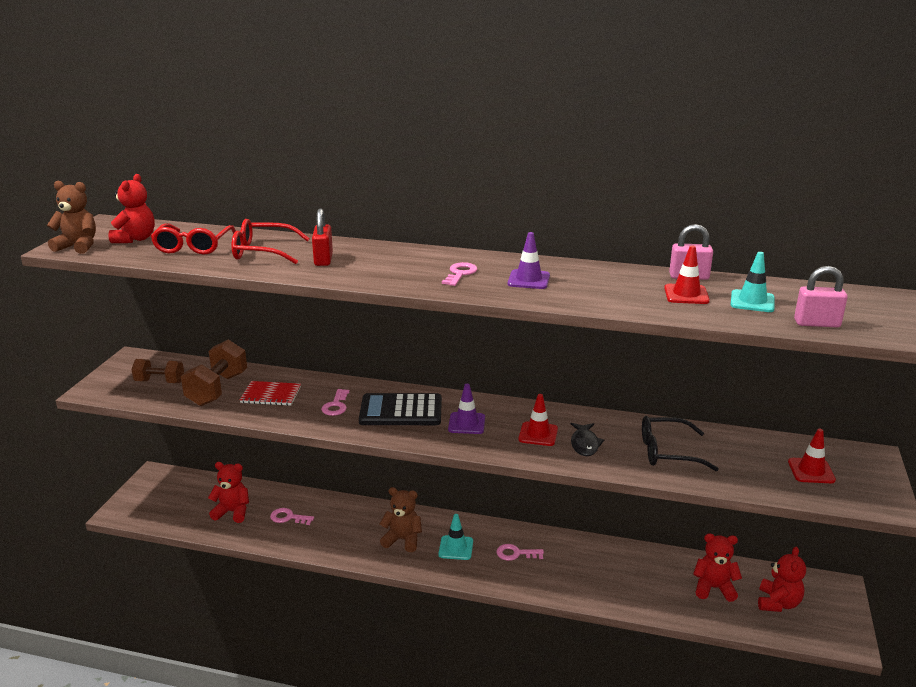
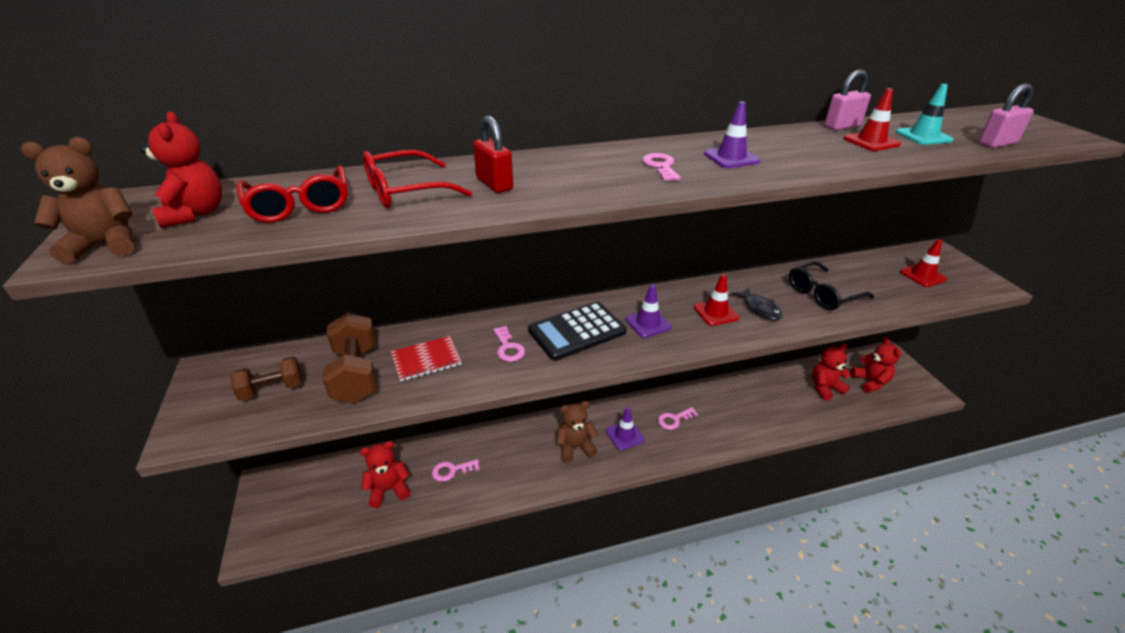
camera: 30 degrees left, 10 degrees up
turquoise traffic cone [438,514,473,560] -> purple traffic cone [606,407,645,451]

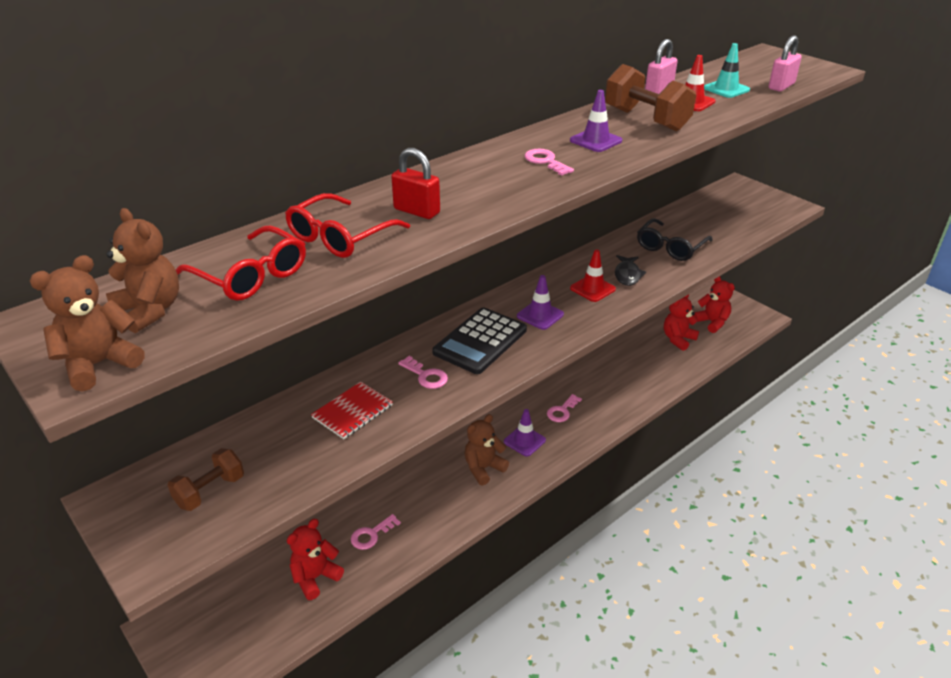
camera: 25 degrees left, 0 degrees up
red teddy bear [140,111,222,228] -> brown teddy bear [106,208,179,333]
brown dumbbell [322,312,377,403] -> brown dumbbell moved to [605,64,696,132]
black fish [731,288,782,321] -> black fish turned 60 degrees clockwise [615,255,646,286]
red traffic cone [900,239,947,287] -> none

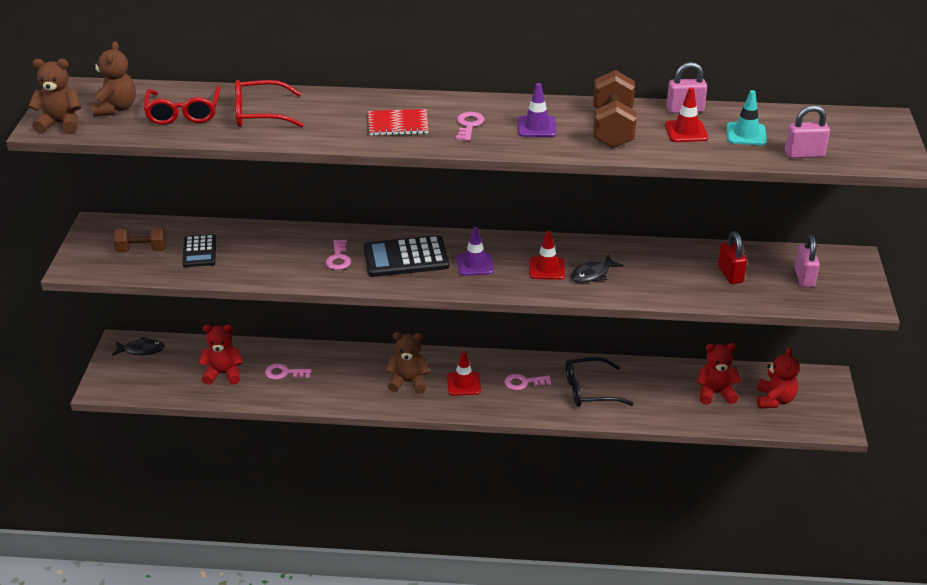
camera: 45 degrees right, 0 degrees up
red notebook [311,382,393,439] -> red notebook moved to [368,109,429,136]
red padlock [391,148,440,219] -> red padlock moved to [718,231,747,284]
purple traffic cone [504,409,546,457] -> red traffic cone [447,351,481,396]
black glasses [637,218,713,261] -> black glasses moved to [566,357,634,407]
none -> black fish [112,337,165,356]
none -> black calculator [182,234,216,267]
none -> pink padlock [795,234,820,287]

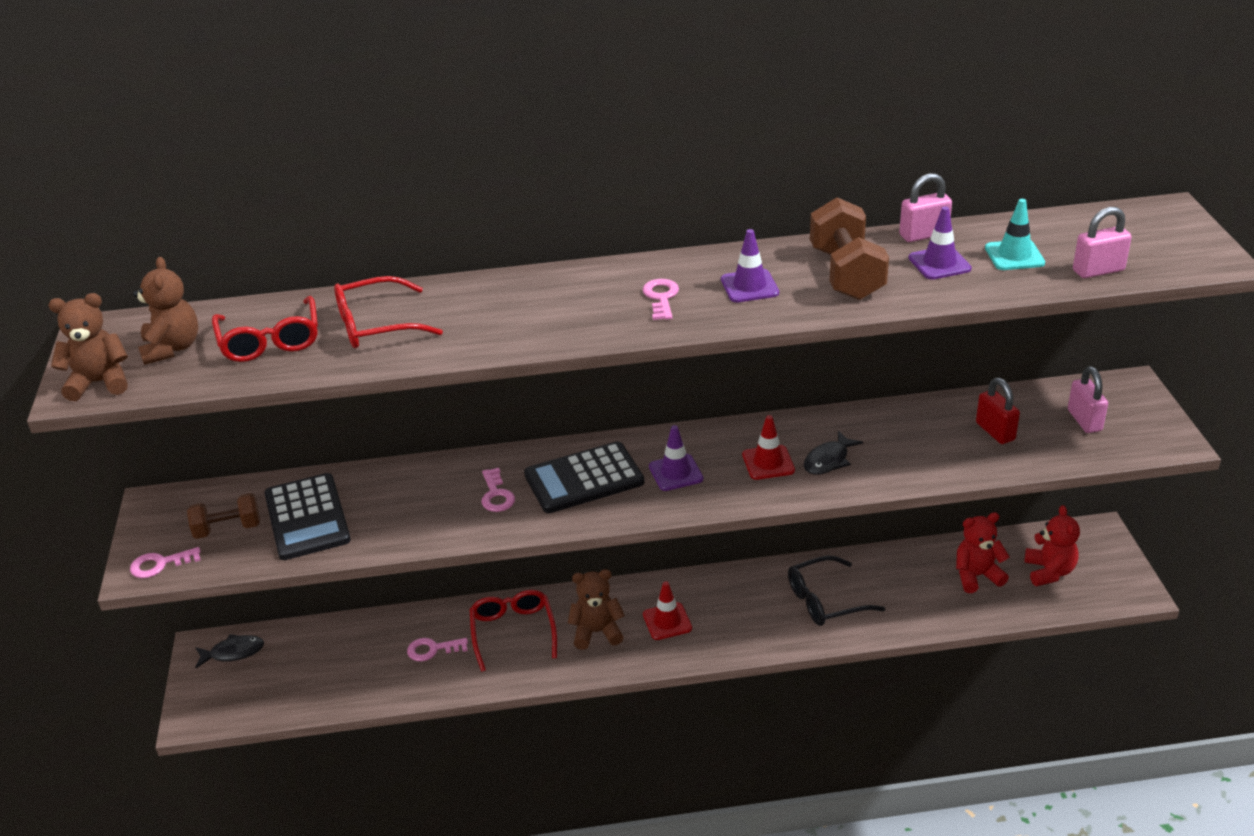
camera: 10 degrees left, 0 degrees up
black calculator [182,234,216,267] -> black calculator [264,473,351,560], size x1.62
red teddy bear [198,324,243,385] -> none
red notebook [368,109,429,136] -> none
pink key [505,374,551,390] -> pink key moved to [130,547,201,578]
red traffic cone [665,88,708,142] -> purple traffic cone [909,206,972,280]
none -> red glasses [469,590,557,672]

